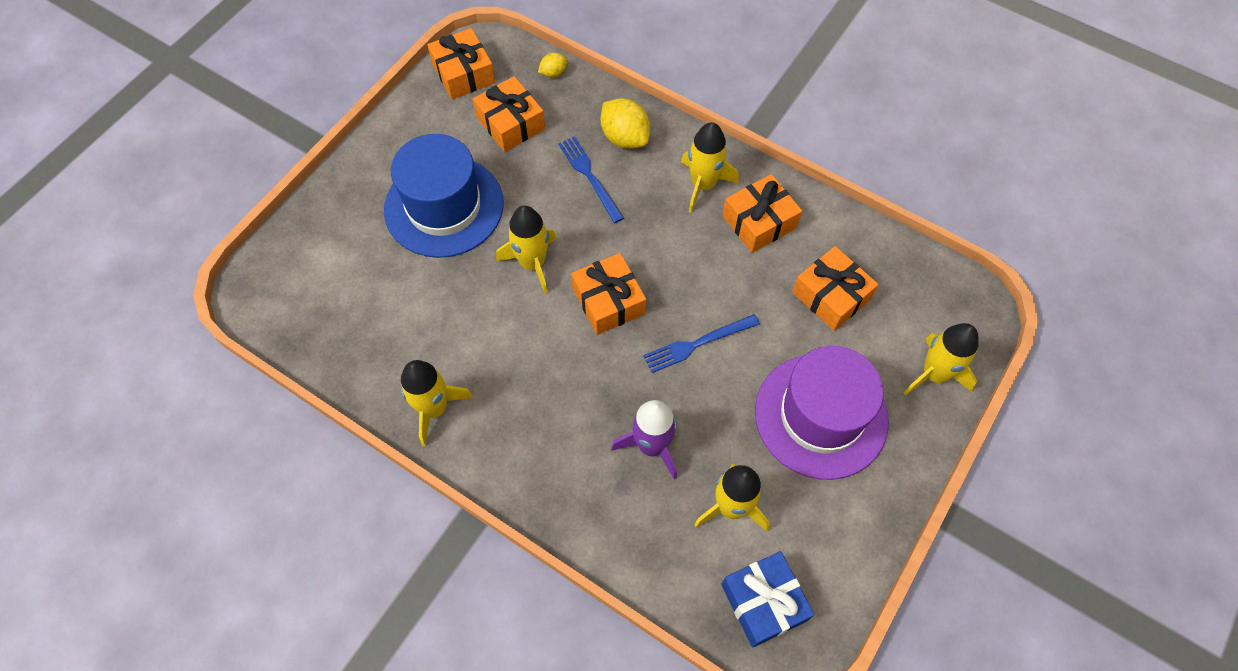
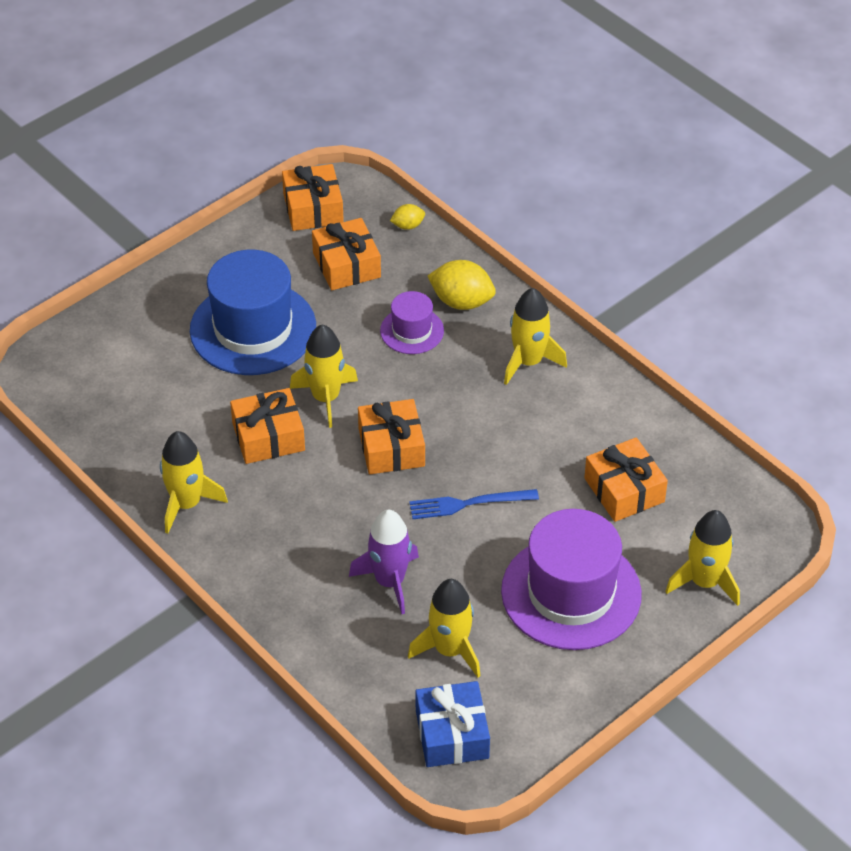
camera: 15 degrees right, 15 degrees down
blue fork [558,136,624,223] -> purple hat [380,291,444,354]
yellow lemon [601,98,650,149] -> yellow lemon turned 45 degrees counterclockwise [428,260,496,310]
orange gift [722,174,802,253] -> orange gift moved to [230,388,305,464]

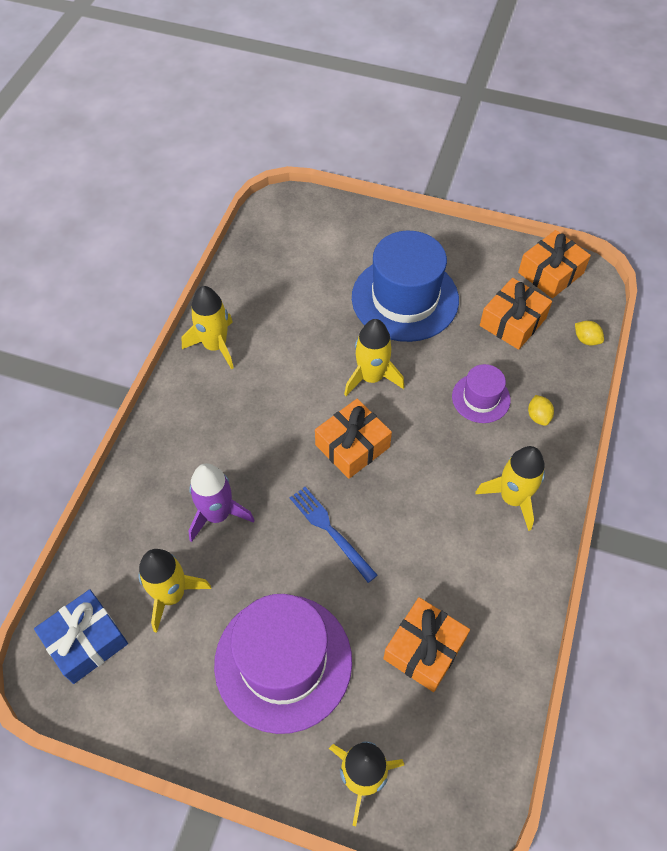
camera: 60 degrees right, 10 degrees up
orange gift [230,388,305,464] -> none
yellow lemon [428,260,496,310] -> yellow lemon [528,395,554,426], size x0.53

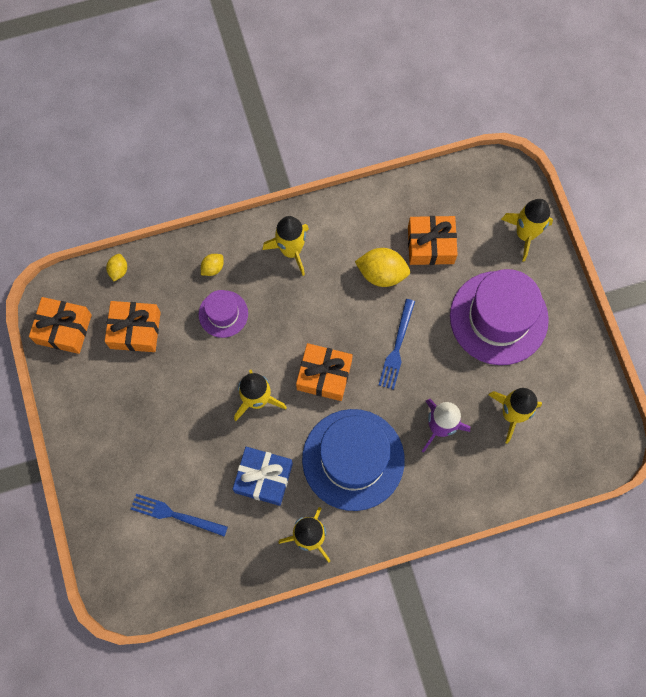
camera: 125 degrees left, 15 degrees up
blue gift [34,589,128,684] -> blue gift moved to [233,447,293,506]
blue hat [352,231,459,342] -> blue hat moved to [302,409,405,511]
none -> blue fork [131,494,228,537]
none -> yellow lemon [355,248,410,287]

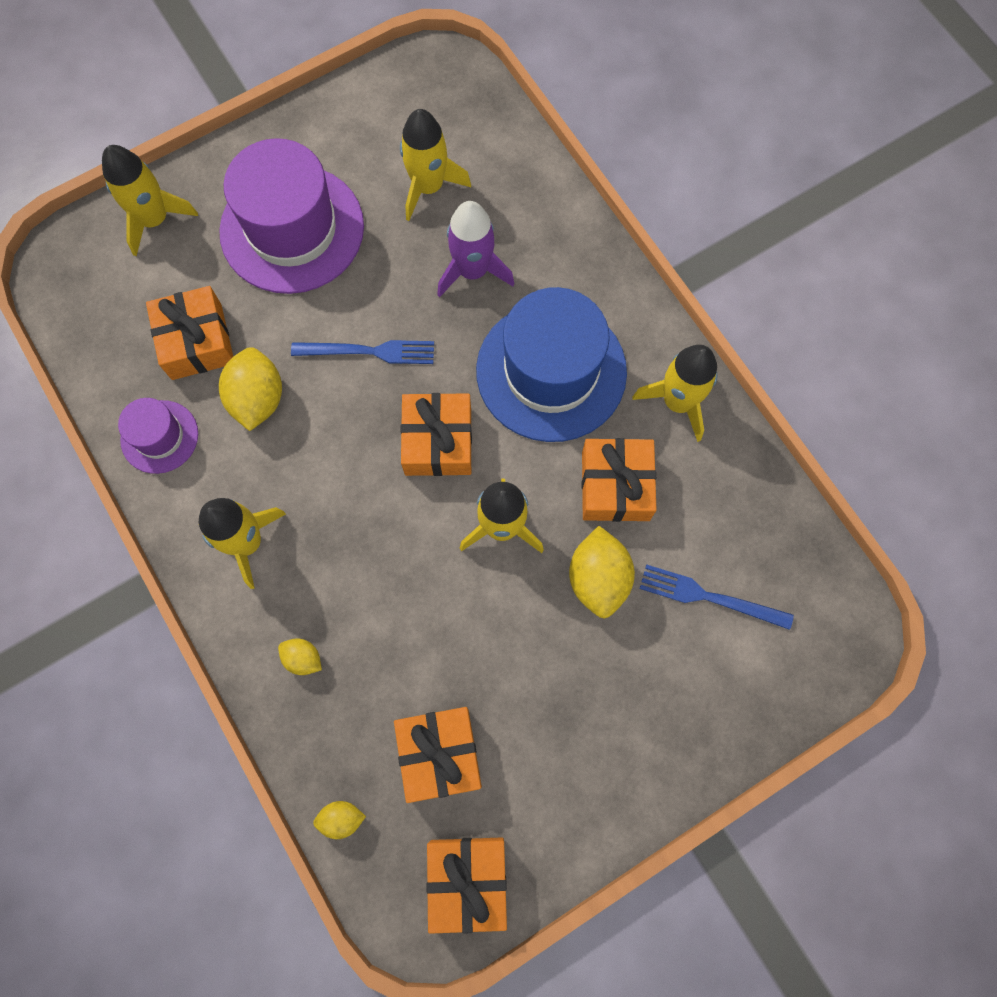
camera: 105 degrees left, 0 degrees up
blue fork [131,494,228,537] -> blue fork turned 105 degrees clockwise [640,564,794,630]
purple hat [199,290,248,338] -> purple hat moved to [118,398,198,474]
blue gift [233,447,293,506] -> orange gift [582,438,656,522]
none -> yellow lemon [569,526,635,619]

